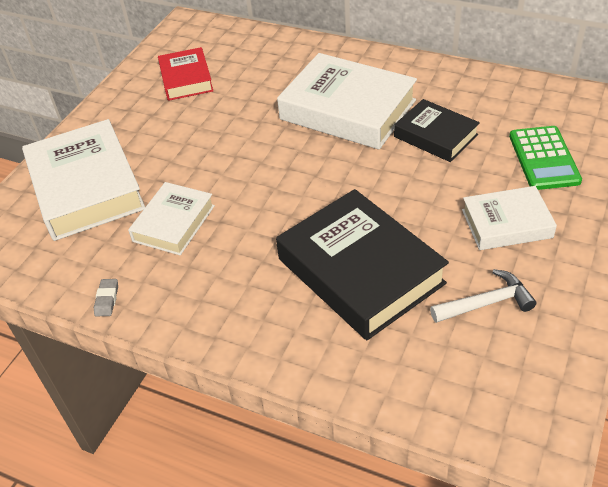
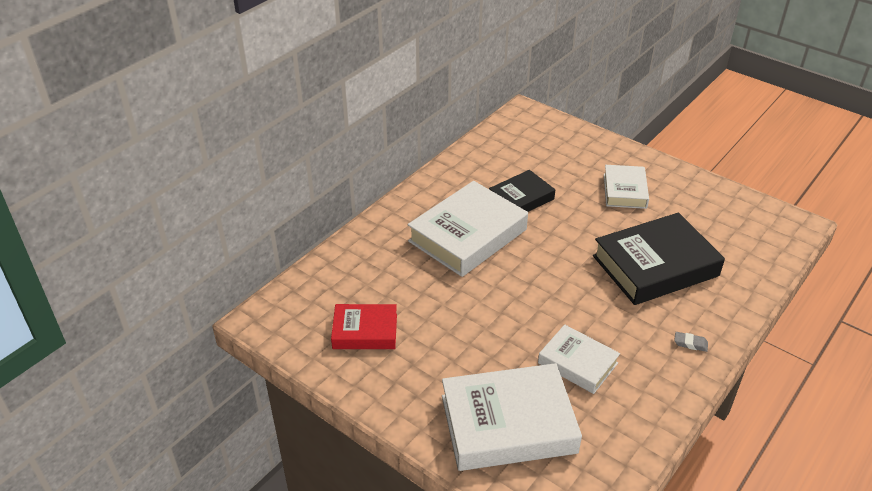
camera: 80 degrees left, 5 degrees down
grey eraser [94,279,118,316] -> grey eraser moved to [674,332,708,352]
white hammer [430,269,536,323] -> none
green calculator [509,126,582,190] -> none

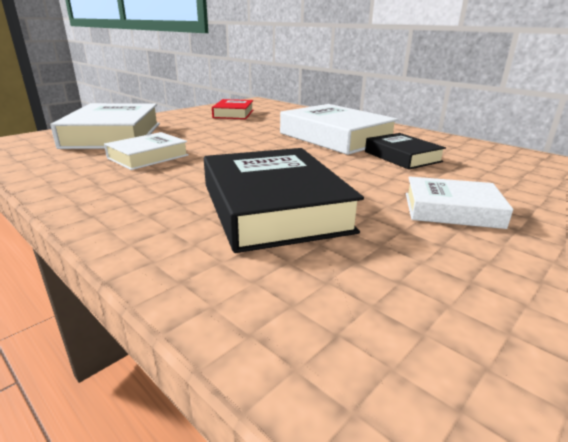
camera: 95 degrees right, 15 degrees down
grey eraser [674,332,708,352] -> none

